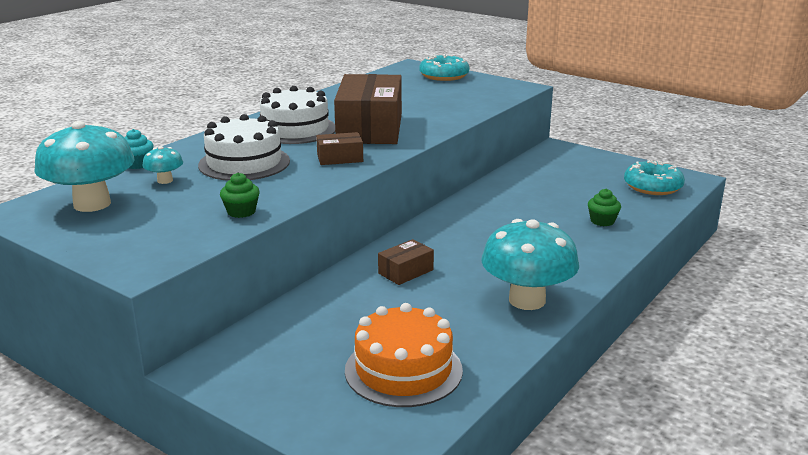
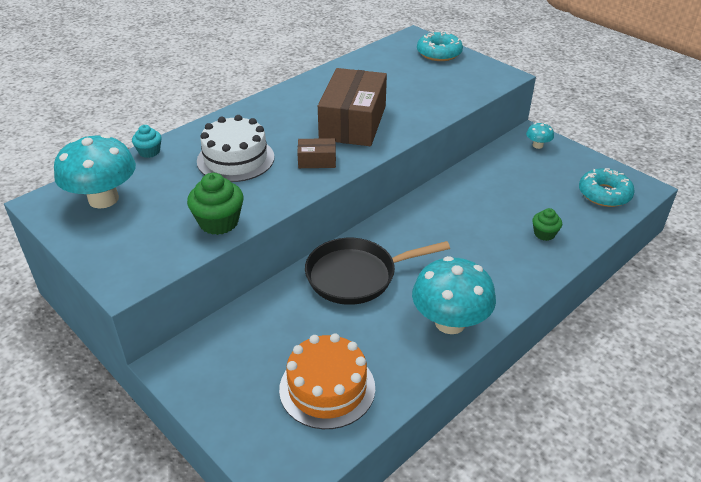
camera: 10 degrees right, 15 degrees up
turquoise mushroom [142,146,183,184] -> turquoise mushroom moved to [526,123,554,149]
green cupcake [220,173,260,218] -> green cupcake [187,173,243,235], size x1.67
white cake [260,86,335,144] -> none
brown box [378,239,434,285] -> black pan [305,238,450,305]

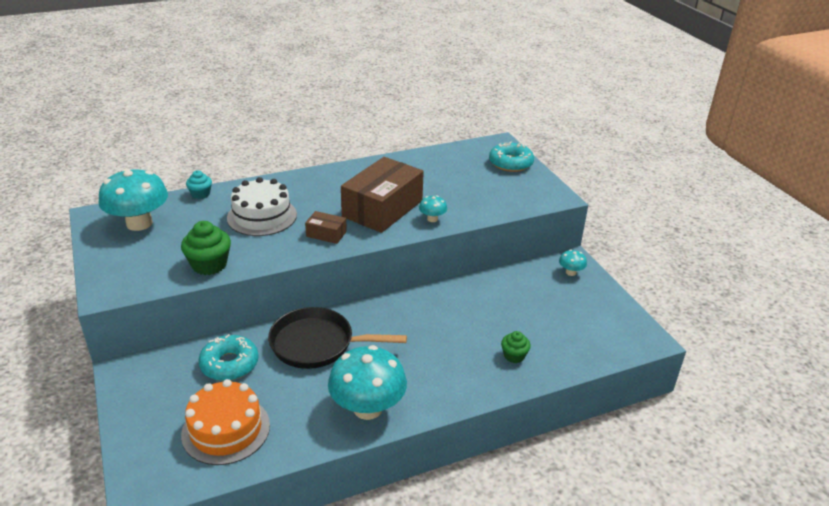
camera: 20 degrees right, 5 degrees down
turquoise donut [579,168,635,207] -> turquoise donut moved to [198,334,258,381]
none -> turquoise mushroom [419,195,447,222]

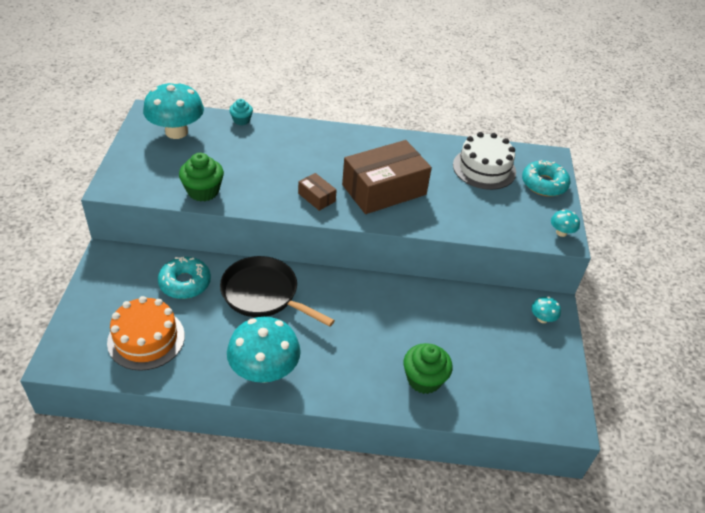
camera: 25 degrees right, 10 degrees up
white cake [227,177,297,236] -> white cake moved to [453,132,516,190]
turquoise mushroom [419,195,447,222] -> turquoise mushroom moved to [551,210,580,237]
green cupcake [501,331,531,363] -> green cupcake [404,343,453,394], size x1.67

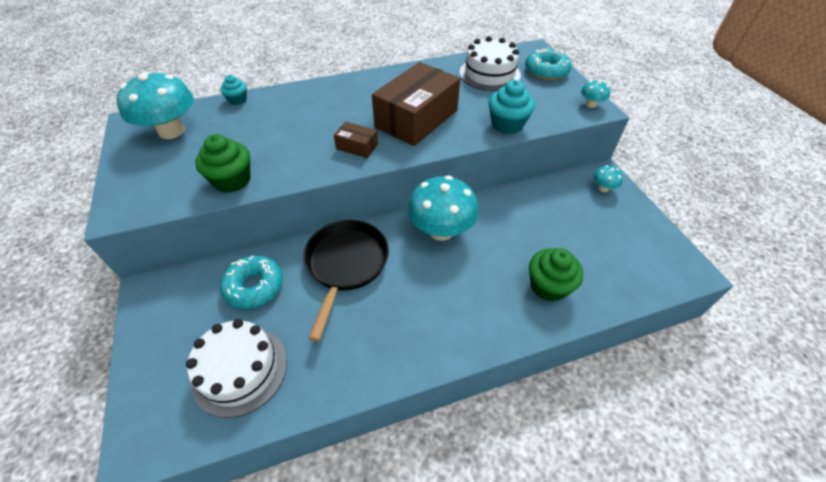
camera: 20 degrees left, 5 degrees up
orange cake [107,296,185,371] -> white cake [186,319,287,418]
black pan [220,256,335,327] -> black pan turned 90 degrees clockwise [303,220,389,341]
turquoise mushroom [227,317,301,383] -> turquoise mushroom moved to [408,175,478,241]
none -> turquoise cupcake [488,80,535,134]

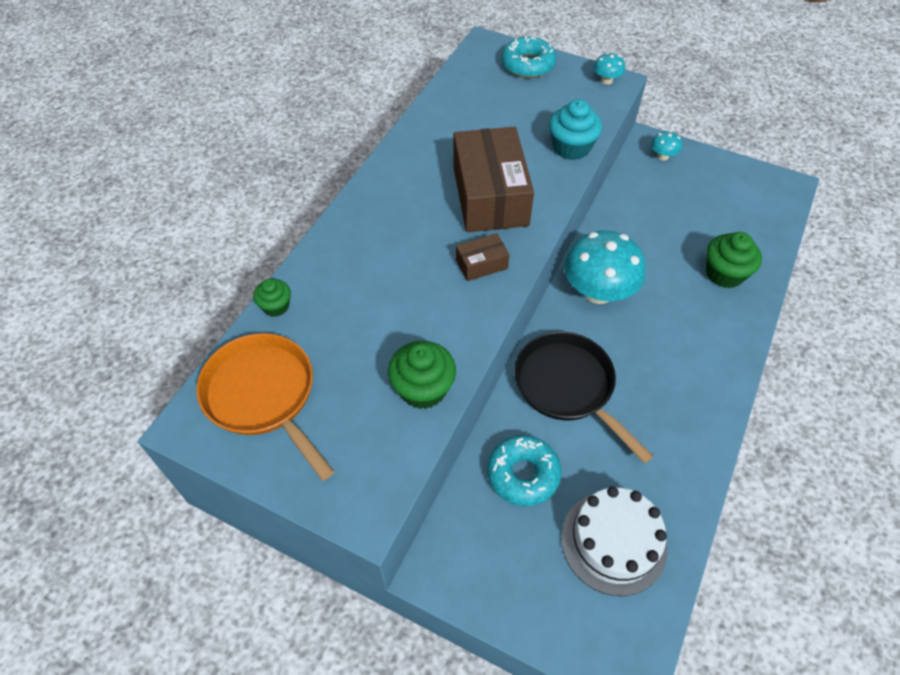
camera: 45 degrees left, 5 degrees up
turquoise mushroom [117,72,194,139] -> orange pan [196,333,334,481]
turquoise cupcake [220,75,247,105] -> green cupcake [253,279,291,317]
white cake [459,36,521,91] -> none

